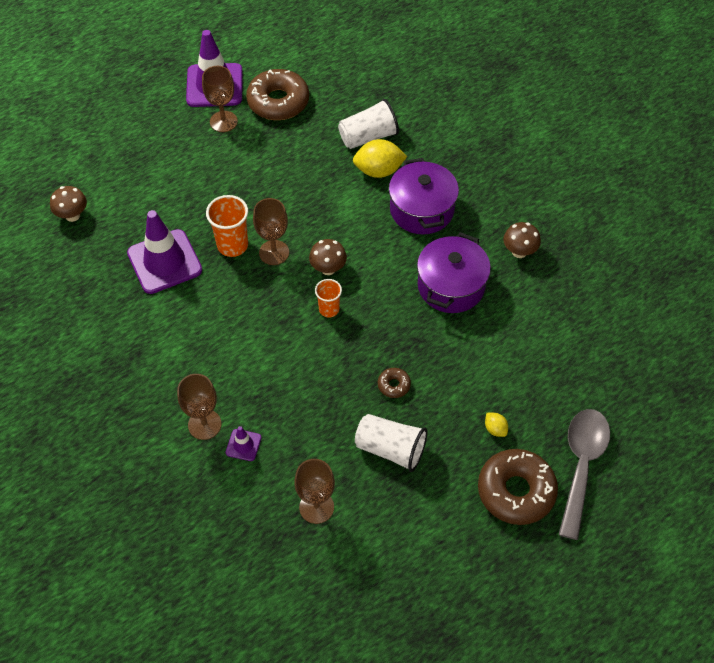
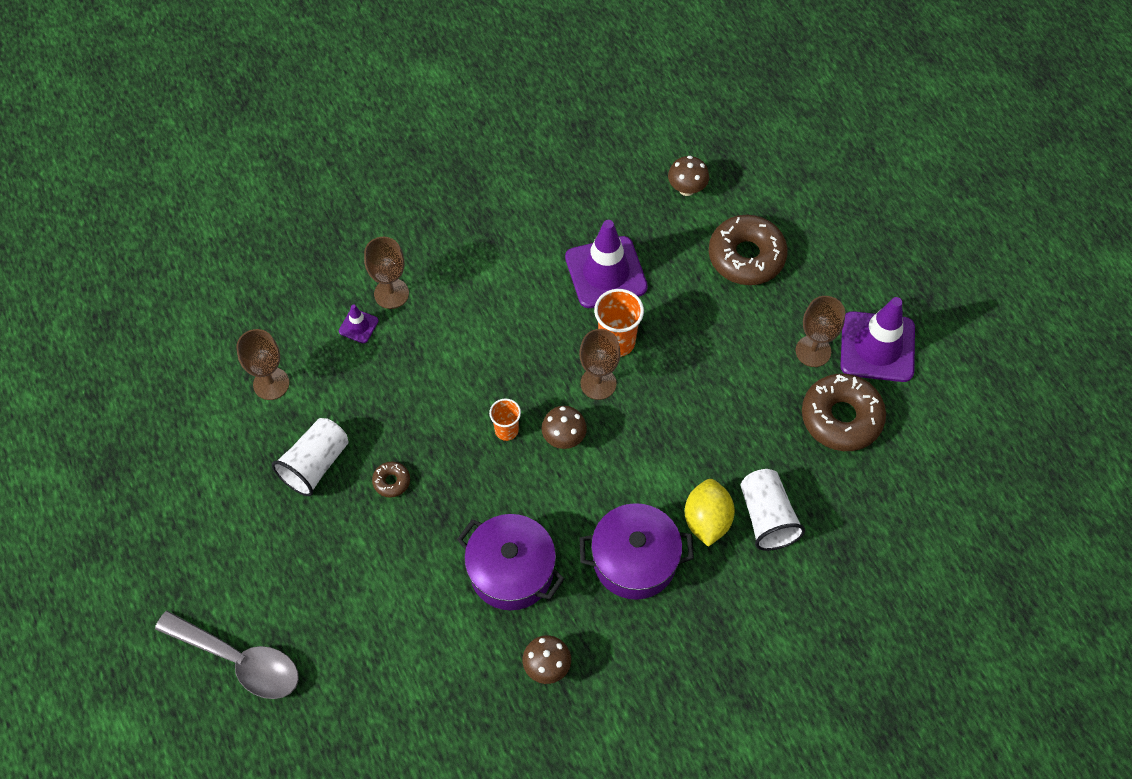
camera: 100 degrees right, 5 degrees up
brown donut [478,449,558,525] -> brown donut moved to [709,215,788,285]
yellow lemon [485,413,508,437] -> none

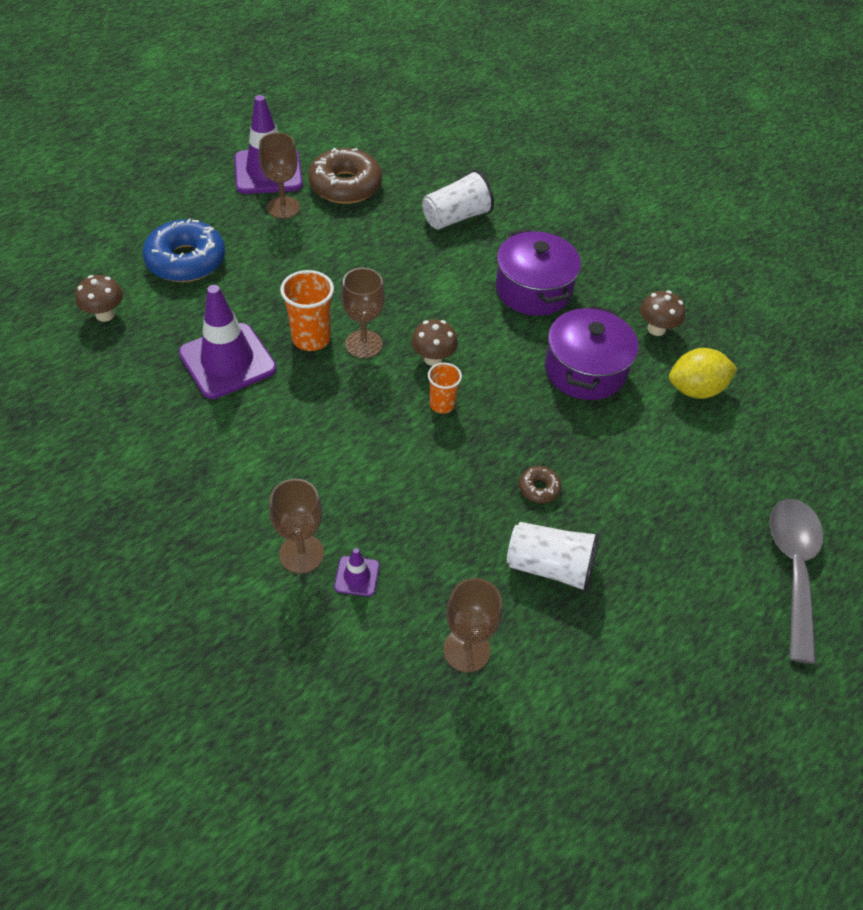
camera: 110 degrees left, 10 degrees down
yellow lemon [685,479,735,547] -> yellow lemon moved to [669,348,737,399]
brown donut [709,215,788,285] -> blue donut [143,219,225,282]

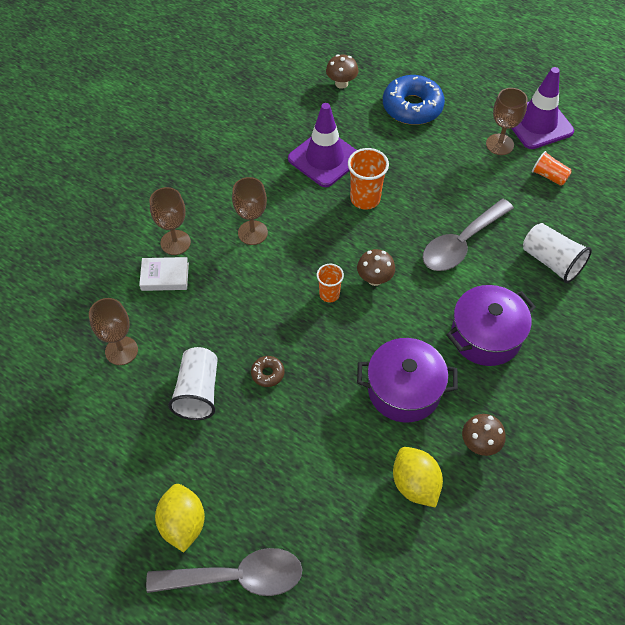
camera: 80 degrees right, 5 degrees up
brown donut [308,148,382,204] -> orange cup [532,151,572,186]
purple traffic cone [334,548,379,597] -> white book [139,257,189,291]
brown goblet [341,268,385,358] -> brown goblet moved to [232,177,268,245]
none -> yellow lemon [155,484,205,552]
none -> grey spoon [422,199,514,271]

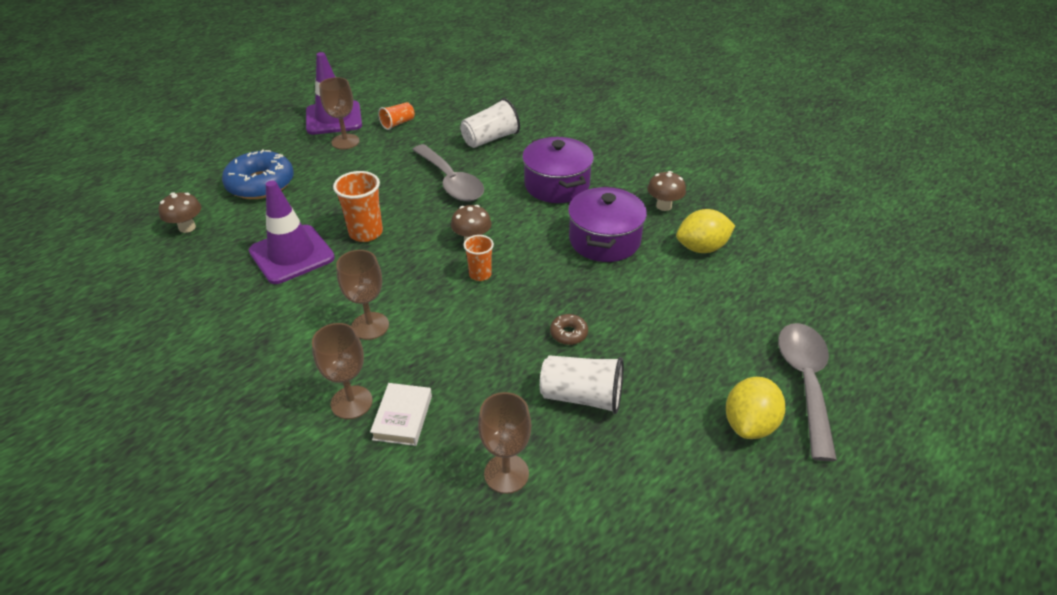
camera: 80 degrees left, 15 degrees down
yellow lemon [155,484,205,552] -> yellow lemon turned 60 degrees counterclockwise [726,377,785,439]

